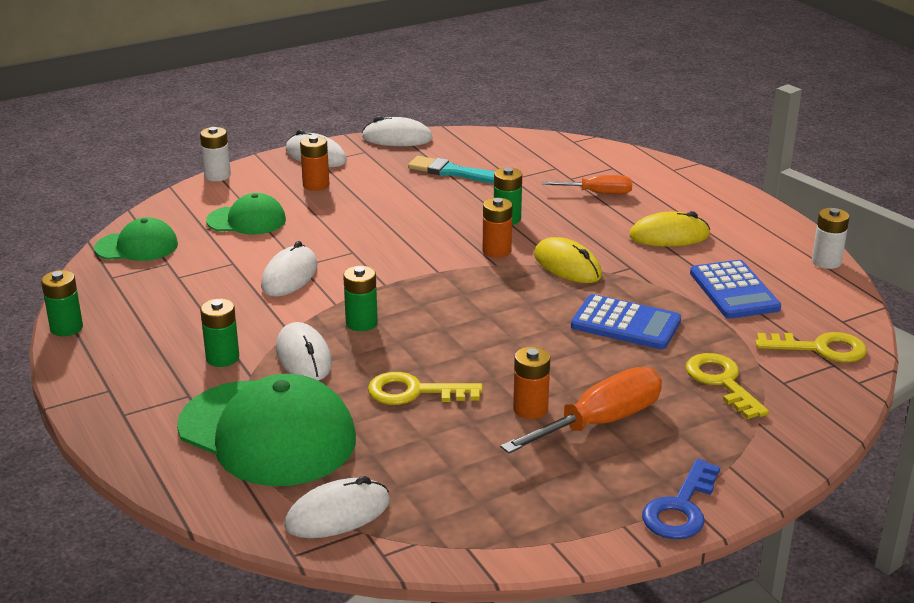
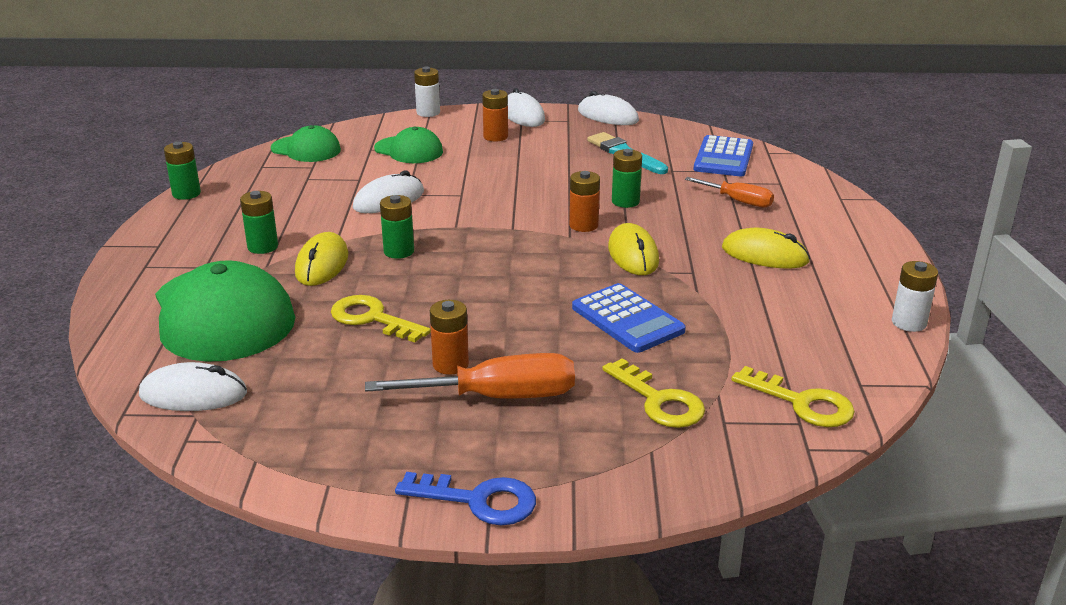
camera: 30 degrees right, 0 degrees up
white mouse [276,322,332,381] -> yellow mouse [295,232,348,286]
blue key [642,459,720,539] -> blue key turned 135 degrees counterclockwise [395,472,536,526]
yellow key [686,353,769,419] -> yellow key turned 135 degrees clockwise [602,358,705,428]
blue calculator [690,260,781,319] -> blue calculator moved to [693,135,753,177]

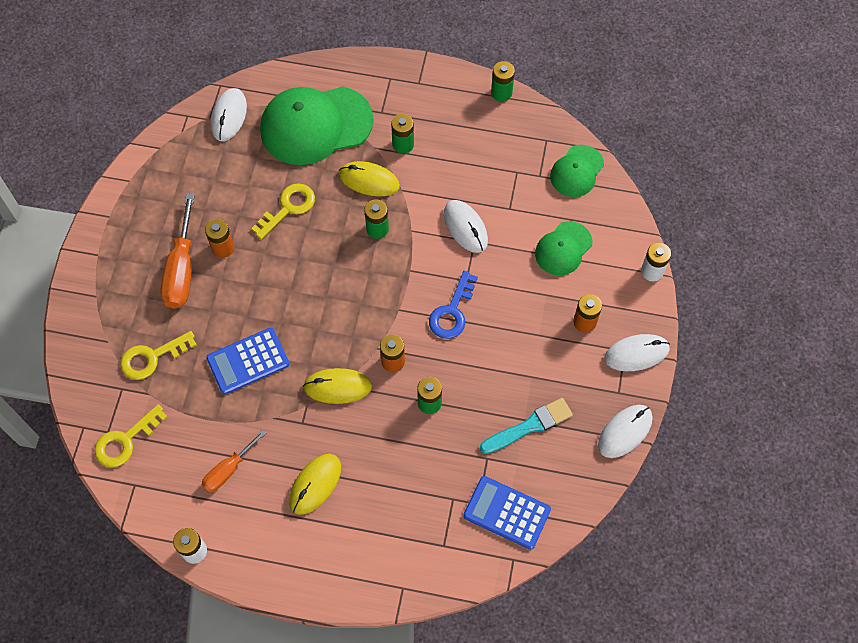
camera: 100 degrees right, 35 degrees up
blue key [395,472,536,526] -> blue key moved to [429,271,478,339]
orange screwdriver [685,177,774,208] -> orange screwdriver moved to [202,430,266,493]

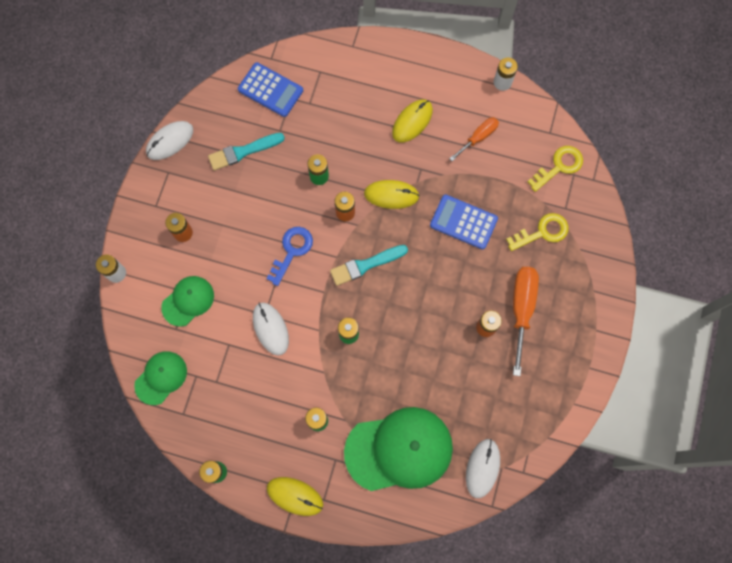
camera: 175 degrees left, 10 degrees up
blue calculator [206,328,289,395] -> blue calculator turned 135 degrees counterclockwise [430,194,498,249]
yellow key [251,183,315,239] -> none
yellow mouse [339,161,400,196] -> yellow mouse moved to [267,477,323,516]
white mouse [604,334,670,371] -> none
none -> turquoise brush [330,245,408,286]

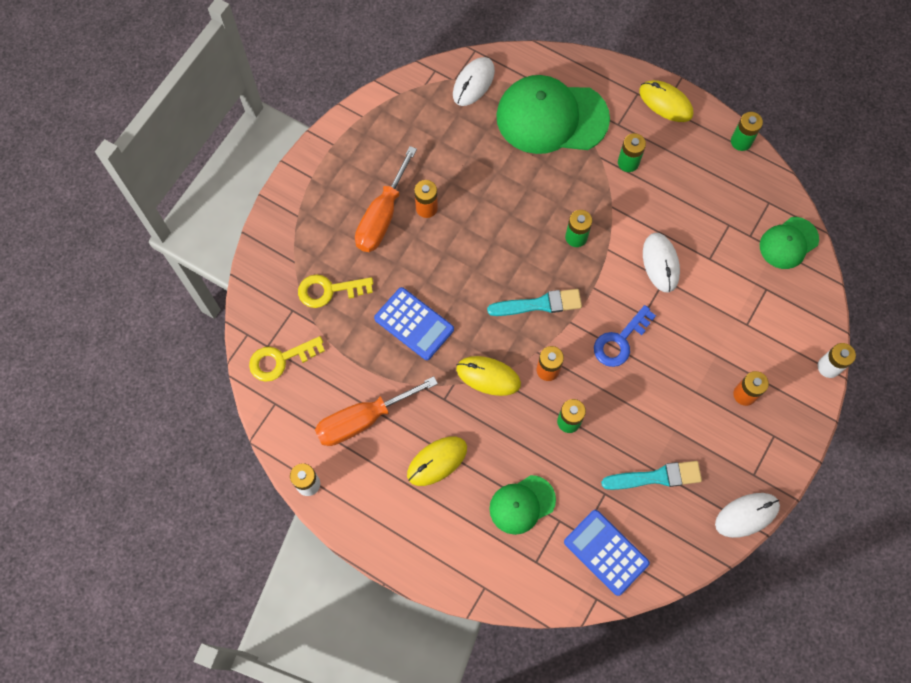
camera: 165 degrees left, 5 degrees down
green cap [161,276,214,327] -> green cap moved to [489,475,556,535]
orange screwdriver [449,117,499,161] -> orange screwdriver [315,376,438,446], size x1.65

